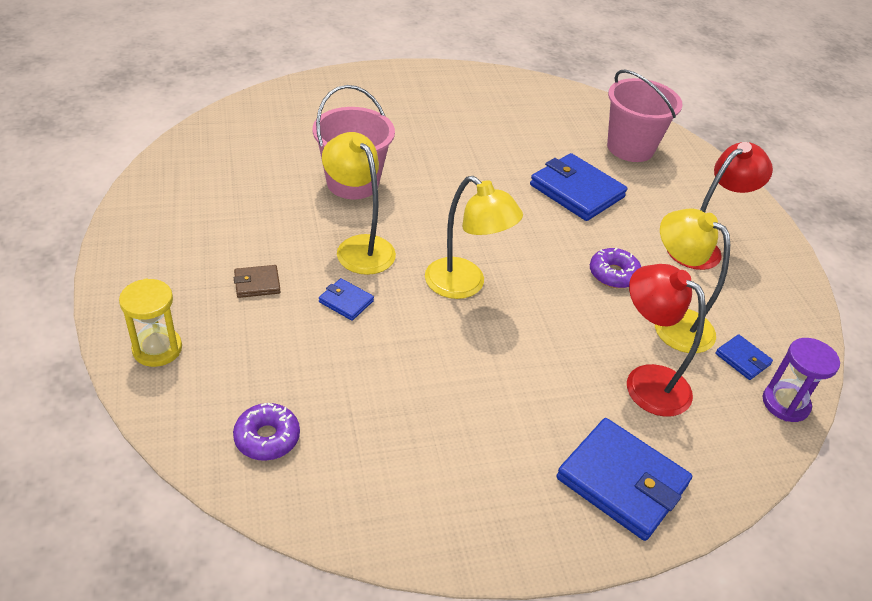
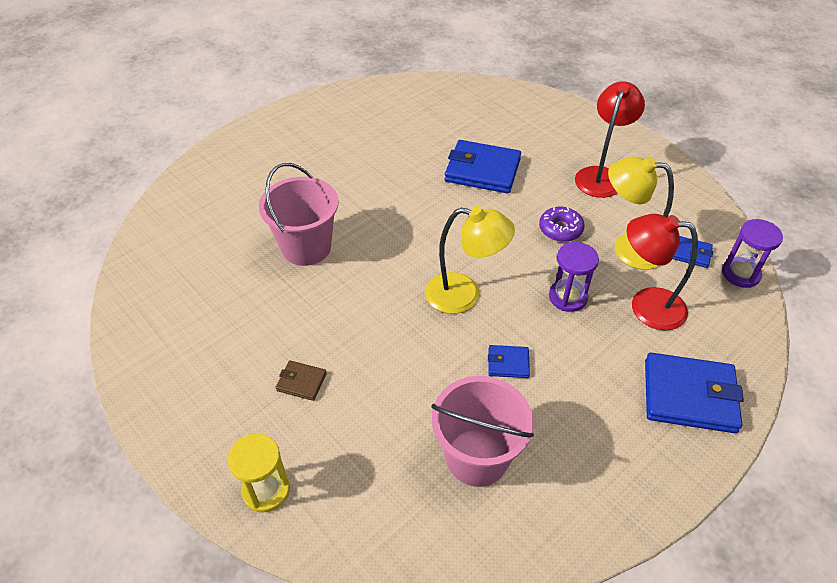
camera: 25 degrees left, 5 degrees up
purple donut [233,402,300,461] -> none
brown wallet [234,265,281,298] -> brown wallet turned 60 degrees clockwise [276,360,327,401]
blue wallet [319,278,374,321] -> blue wallet moved to [488,345,530,378]
yellow lamp [322,132,396,275] -> none
pink bucket [607,70,683,162] -> pink bucket moved to [431,376,534,487]
none -> purple hourglass [549,242,599,312]

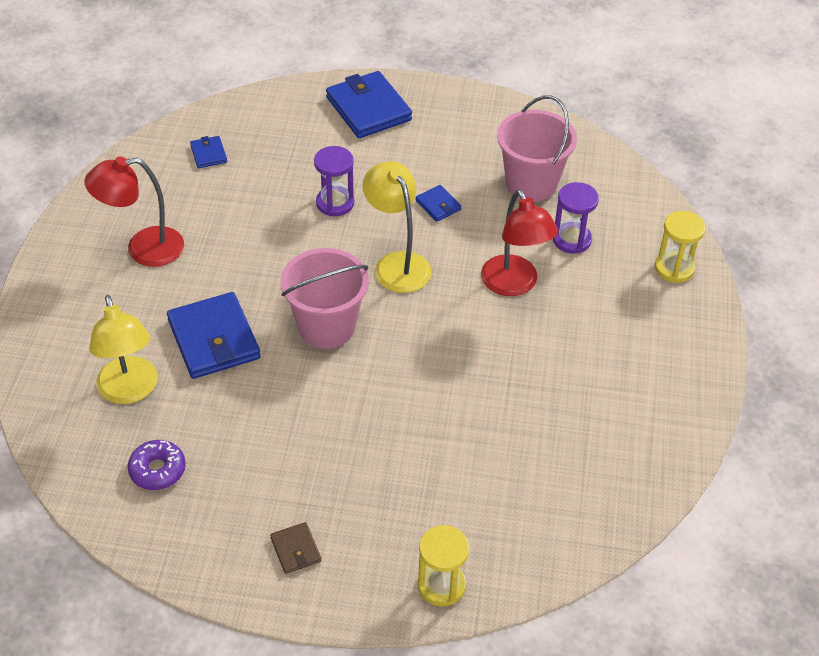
camera: 130 degrees left, 0 degrees up
pink bucket [259,163,339,266] -> pink bucket moved to [280,248,369,349]
brown wallet [276,360,327,401] -> brown wallet moved to [270,522,321,574]
purple donut [539,207,585,242] -> purple donut moved to [128,440,186,490]
yellow lamp [608,156,674,270] -> yellow lamp moved to [90,295,158,404]
red lamp [627,214,698,330] -> red lamp moved to [481,189,558,296]
purple hourglass [722,219,783,288] -> purple hourglass moved to [553,182,599,254]
none -> yellow hourglass [418,525,470,607]

